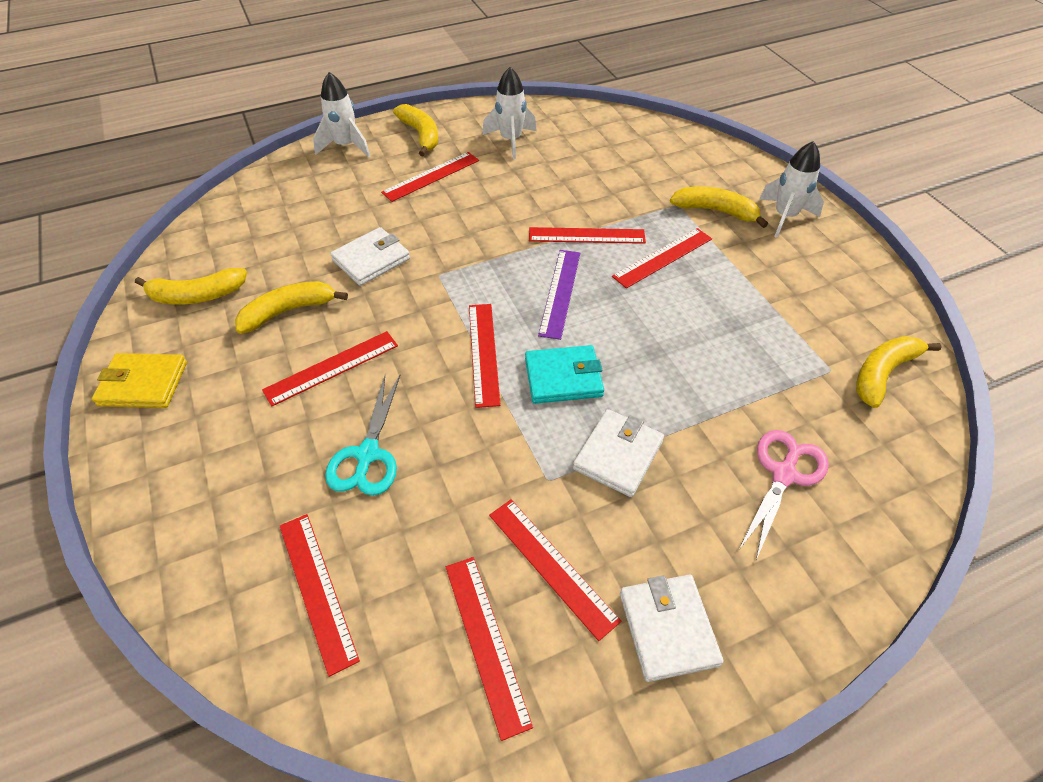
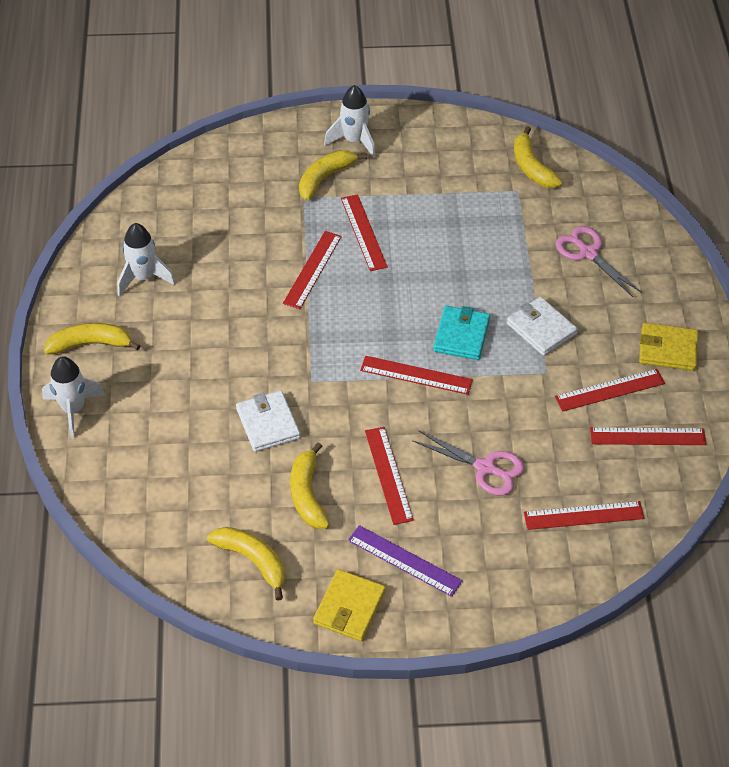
camera: 70 degrees left, 0 degrees up
yellow banana [135,268,247,305] -> yellow banana turned 60 degrees counterclockwise [207,527,285,601]
turquoise scissors [325,375,400,496] -> pink scissors [412,430,524,496]
red ruler [381,152,479,202] -> none
purple ruler [538,250,580,340] -> purple ruler moved to [348,525,463,597]
white wallet [620,574,724,682] -> yellow wallet [639,323,698,371]

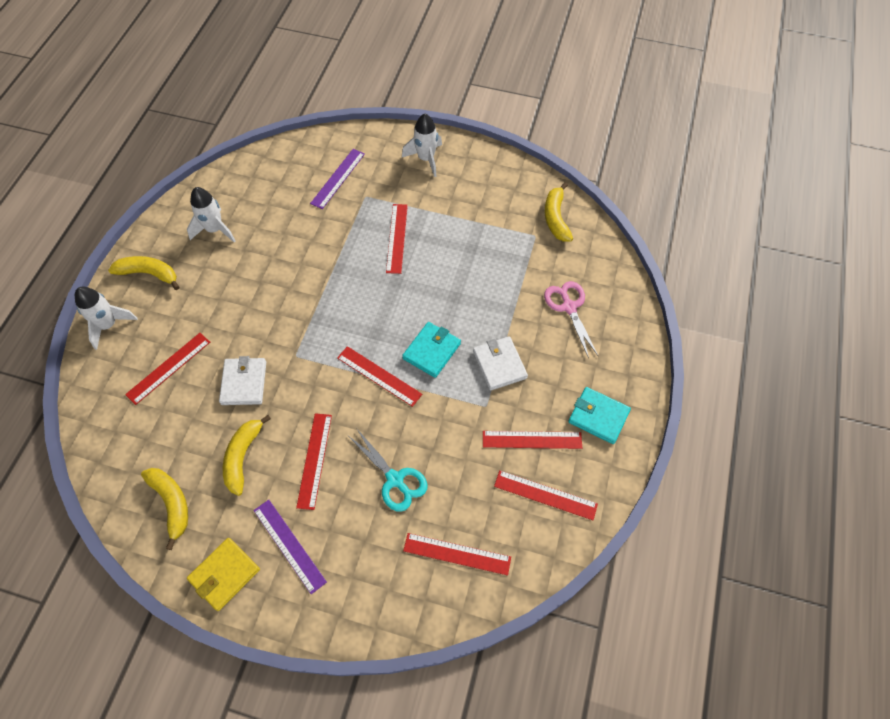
camera: 20 degrees right, 10 degrees up
red ruler [283,231,342,309] -> red ruler moved to [125,333,210,405]
yellow banana [299,150,367,201] -> none
pink scissors [412,430,524,496] -> turquoise scissors [349,428,428,512]
yellow wallet [639,323,698,371] -> turquoise wallet [568,387,631,444]
none -> purple ruler [310,149,365,209]

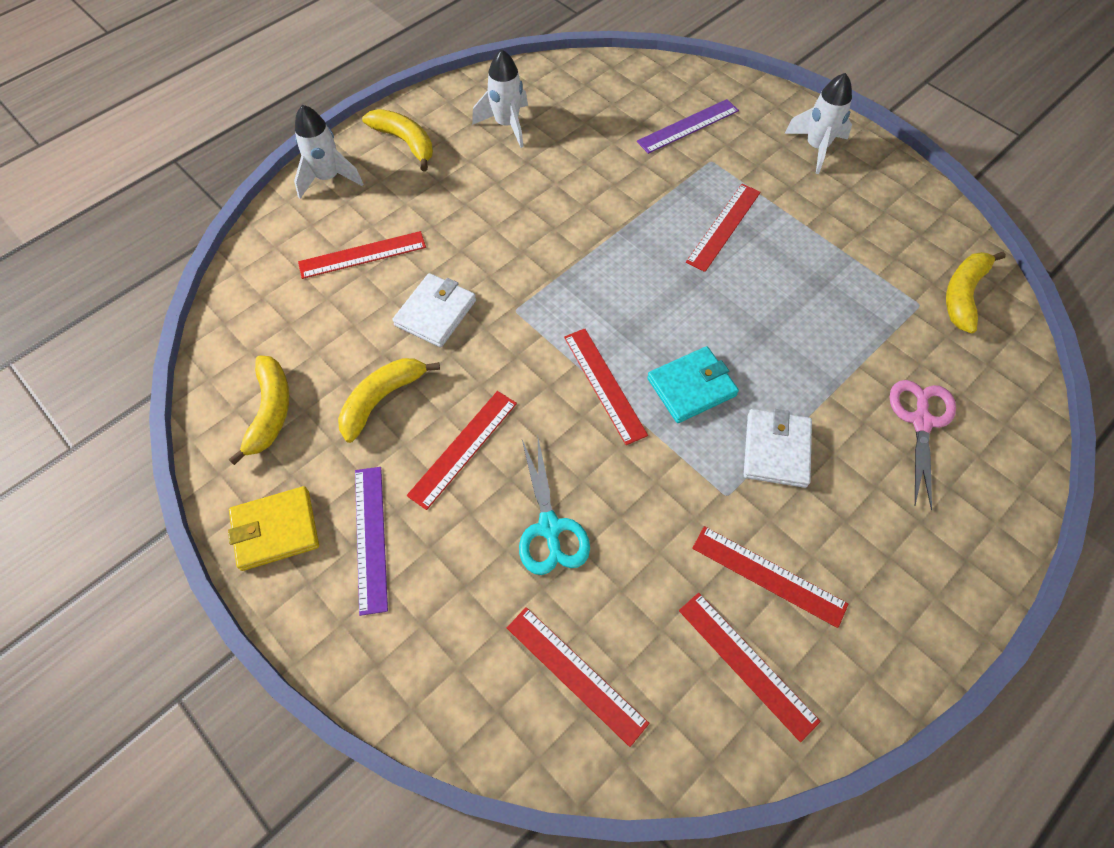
camera: 30 degrees right, 0 degrees up
turquoise wallet [568,387,631,444] -> none

